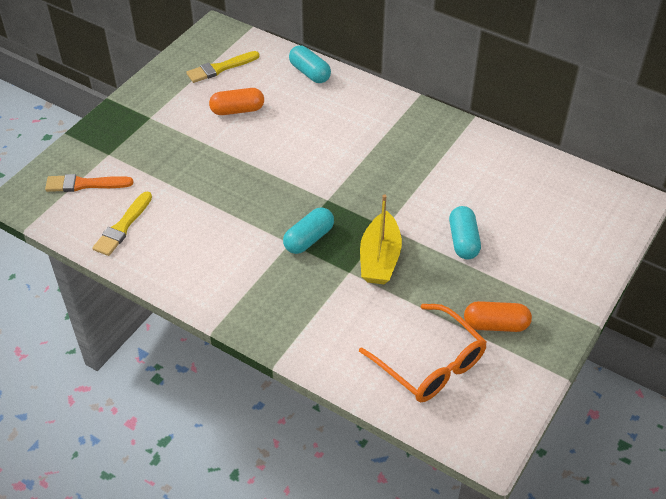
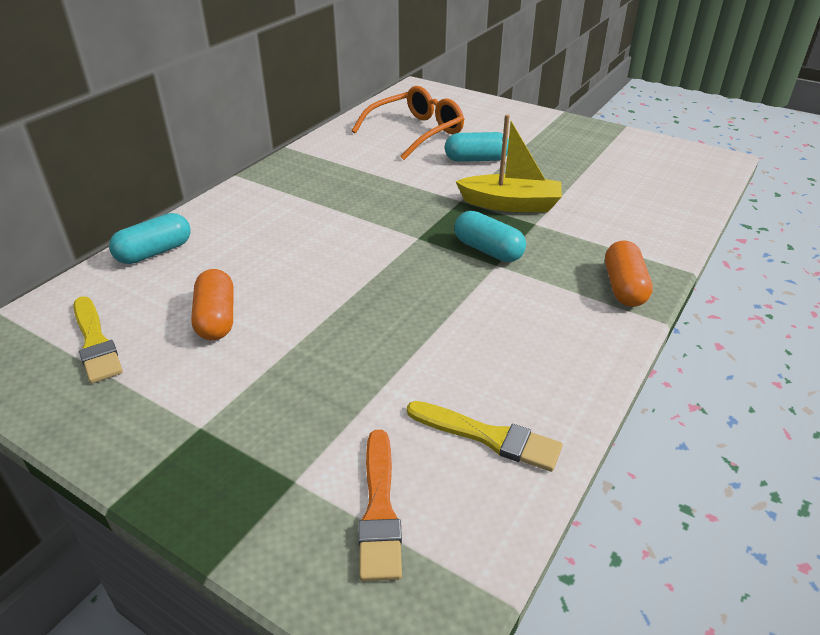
camera: 90 degrees left, 10 degrees down
orange glasses [359,304,487,402] -> orange glasses moved to [352,86,464,160]
orange capsule [464,301,532,332] -> orange capsule moved to [605,240,653,307]

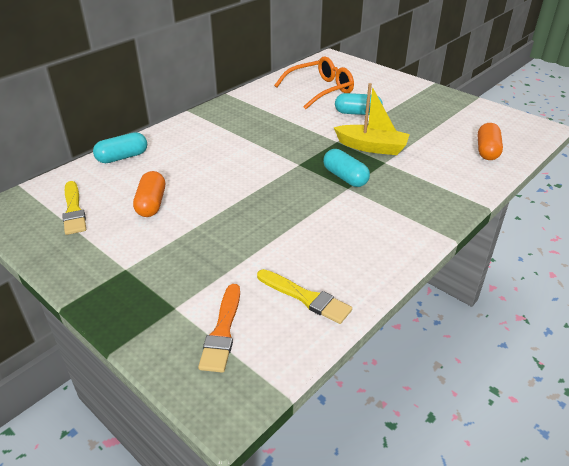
camera: 10 degrees right, 0 degrees up
orange capsule [605,240,653,307] -> orange capsule moved to [478,123,503,160]

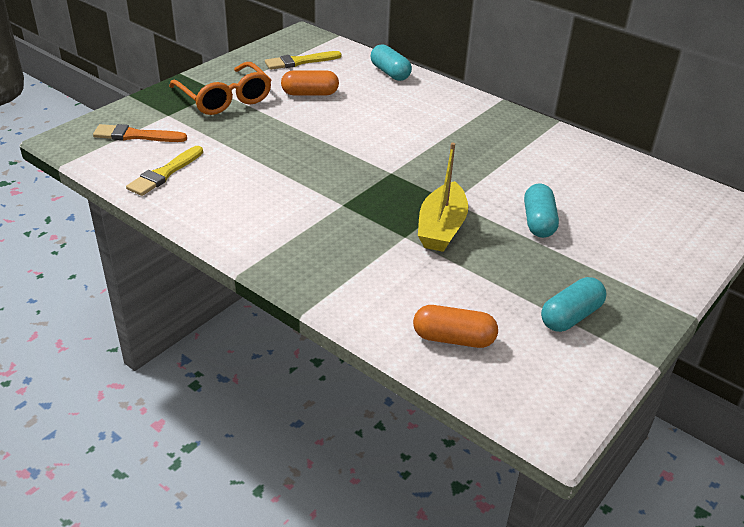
camera: 85 degrees right, 0 degrees up
orange glasses [274,57,354,109] -> orange glasses moved to [169,62,271,115]
turquoise capsule [323,149,370,187] -> turquoise capsule moved to [541,277,607,332]

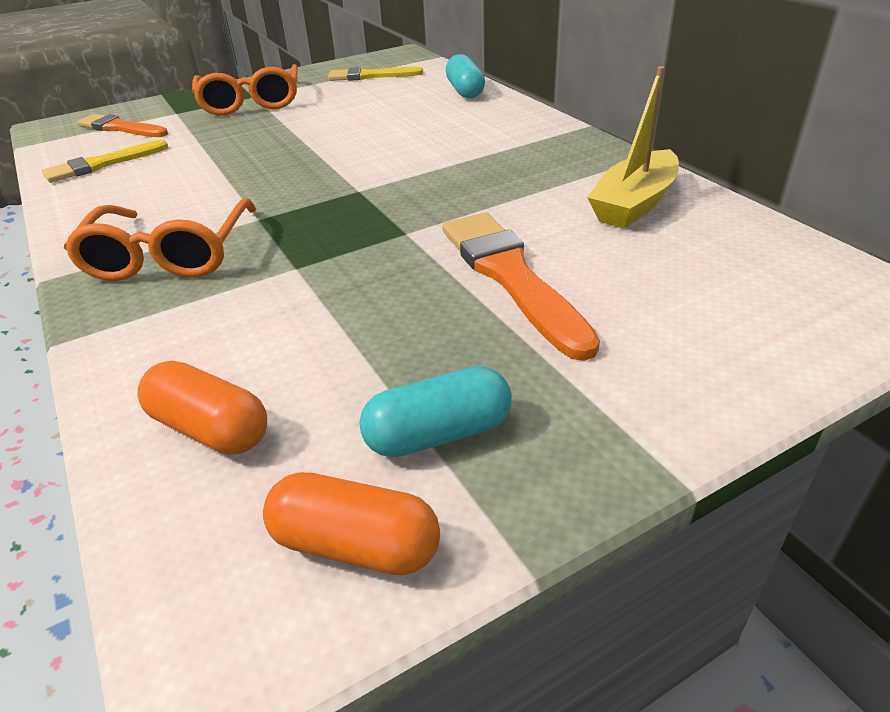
camera: 25 degrees right, 0 degrees up
orange capsule [281,70,339,95] -> orange capsule moved to [263,472,440,576]
yellow boat [418,142,468,252] -> yellow boat moved to [587,66,679,228]
turquoise capsule [524,183,559,238] -> orange brush [442,213,600,361]
none -> orange glasses [64,198,256,281]

